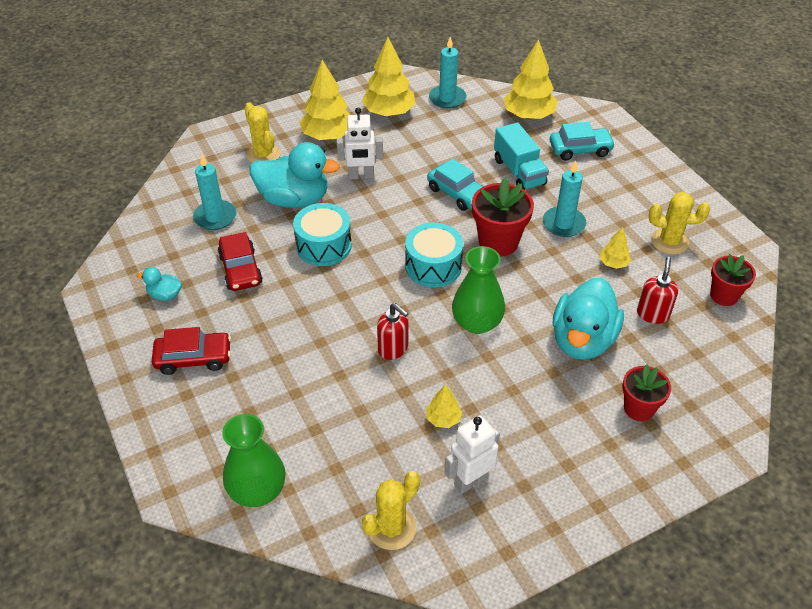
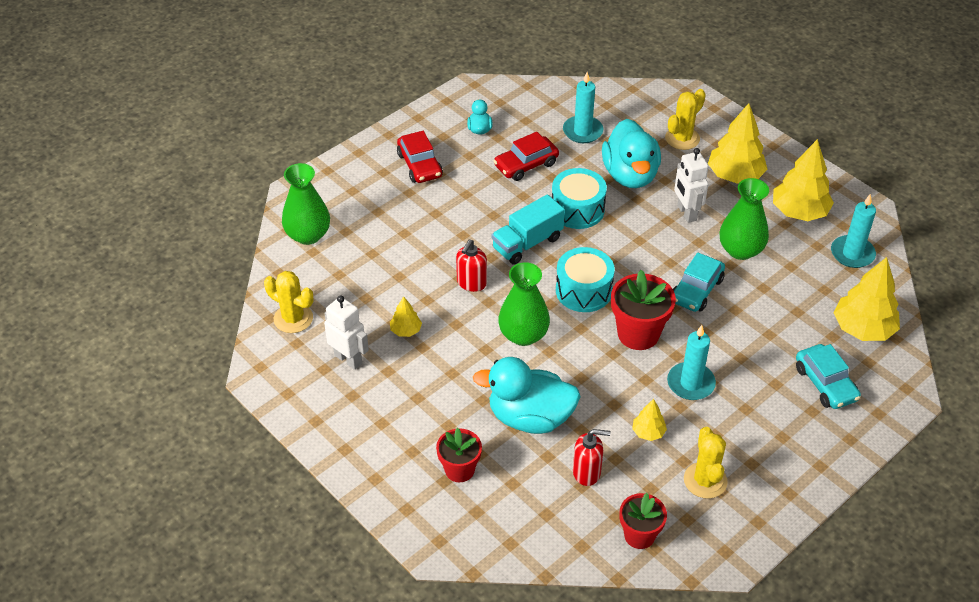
camera: 75 degrees right, 0 degrees up
turquoise truck [494,122,549,190] -> turquoise truck moved to [492,194,565,265]
none -> green vase [720,178,769,260]

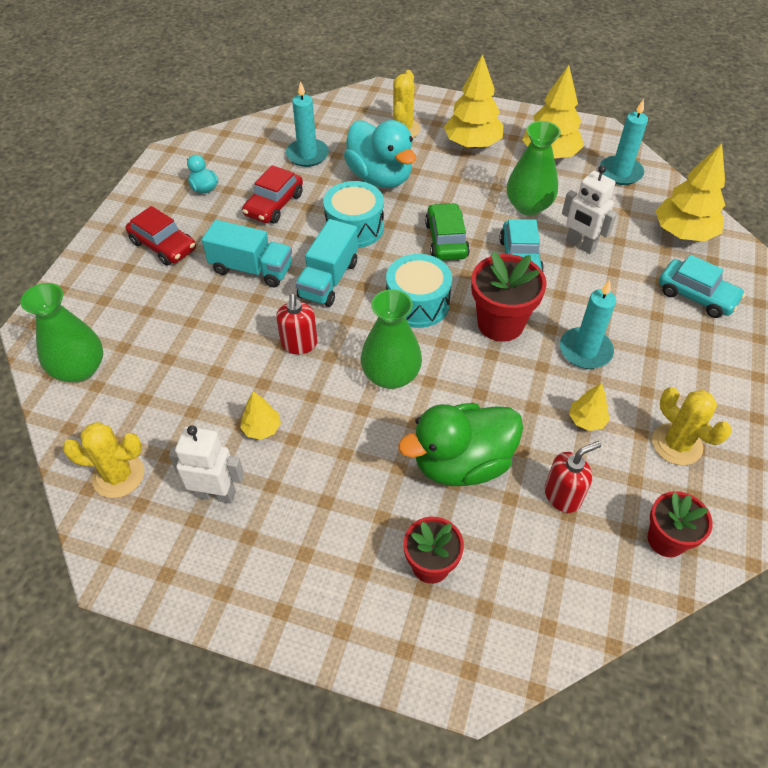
camera: 30 degrees left, 5 degrees up
turquoise duck [473,357,581,434] -> green duck [398,403,523,486]
white robot [674,148,709,223] -> white robot moved to [562,165,617,254]
none -> turquoise truck [202,220,292,287]
none -> green car [425,203,470,260]

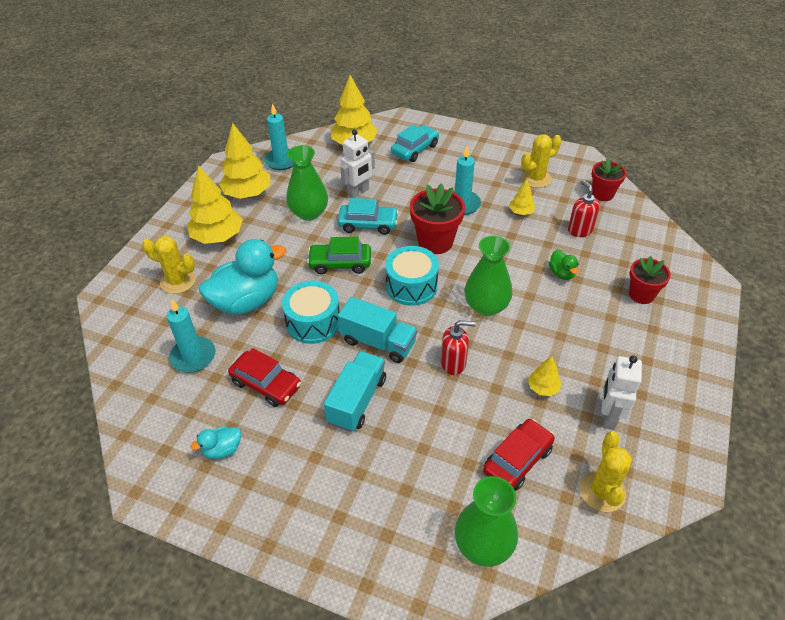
camera: 85 degrees left, 5 degrees down
red car [126,206,196,266] -> red car moved to [483,419,555,491]
green duck [398,403,523,486] -> green duck [549,249,578,280], size x0.45

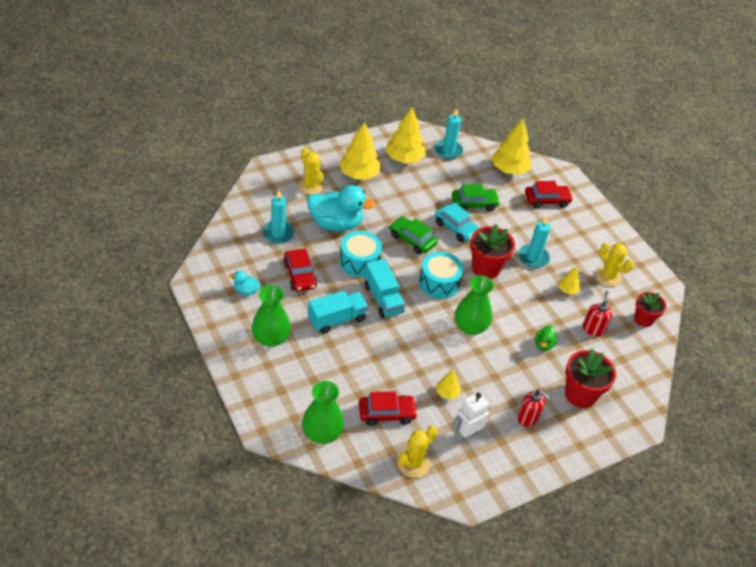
camera: 35 degrees right, 0 degrees up
green vase [286,145,328,221] -> green vase moved to [252,285,291,347]
white robot [340,129,375,198] -> green car [452,184,500,211]
turquoise car [391,125,439,162] -> red car [525,181,573,208]
red soap dispenser [441,320,476,375] -> red soap dispenser moved to [517,389,551,427]
yellow cactus [521,134,562,188] -> yellow cactus turned 45 degrees clockwise [595,243,634,287]
red flower pot [629,256,671,304] -> red flower pot [565,348,616,408], size x1.53

